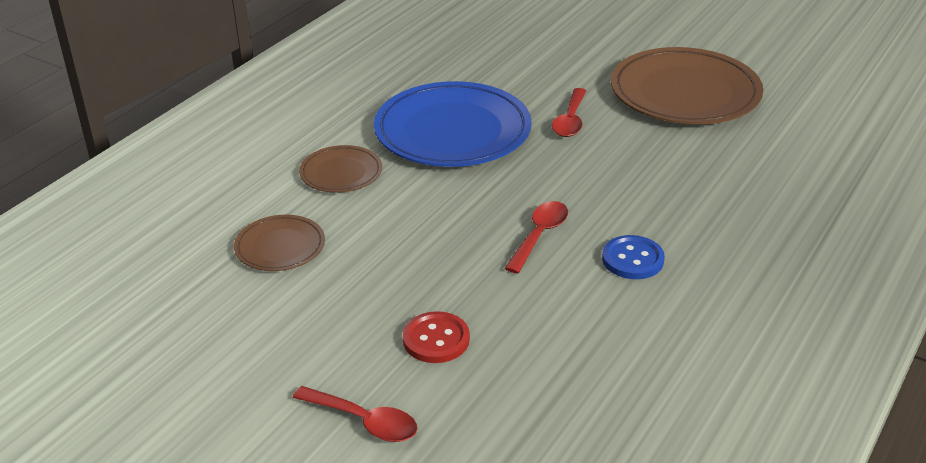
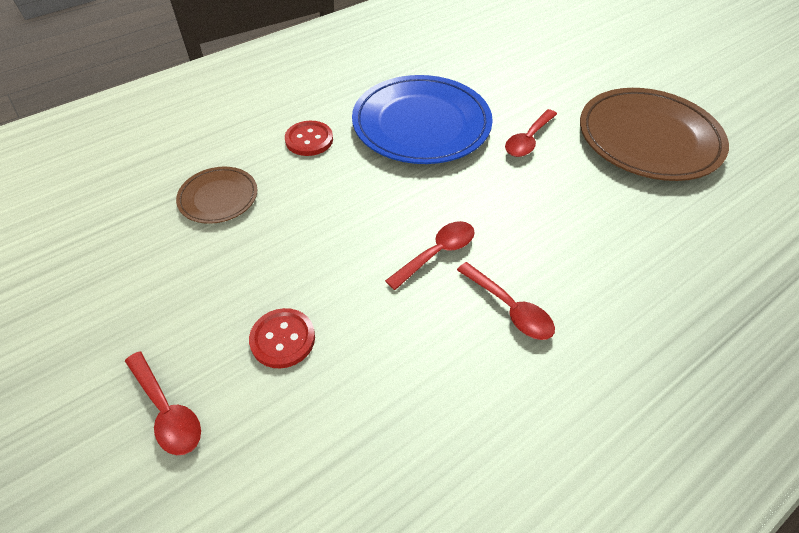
camera: 20 degrees right, 15 degrees up
brown plate [299,145,382,193] -> red button [285,121,333,156]
blue button [602,235,665,279] -> red spoon [457,262,555,340]

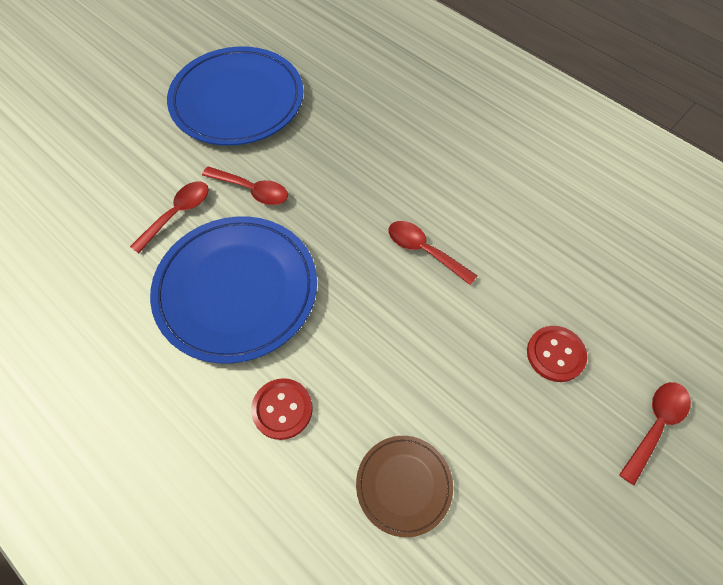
camera: 100 degrees left, 10 degrees up
red spoon [457,262,555,340] -> red spoon moved to [130,181,209,253]
brown plate [580,88,729,181] -> blue plate [167,46,303,146]

